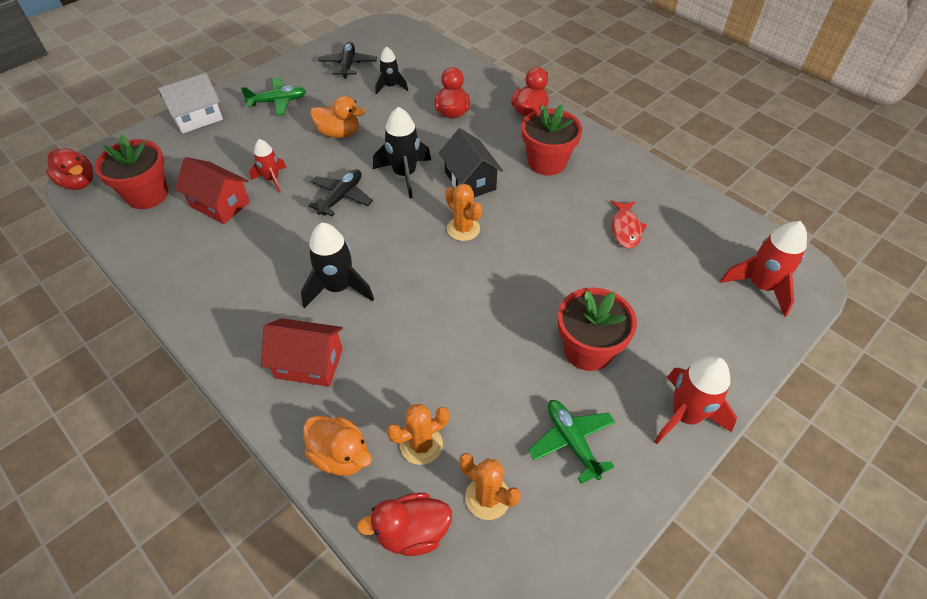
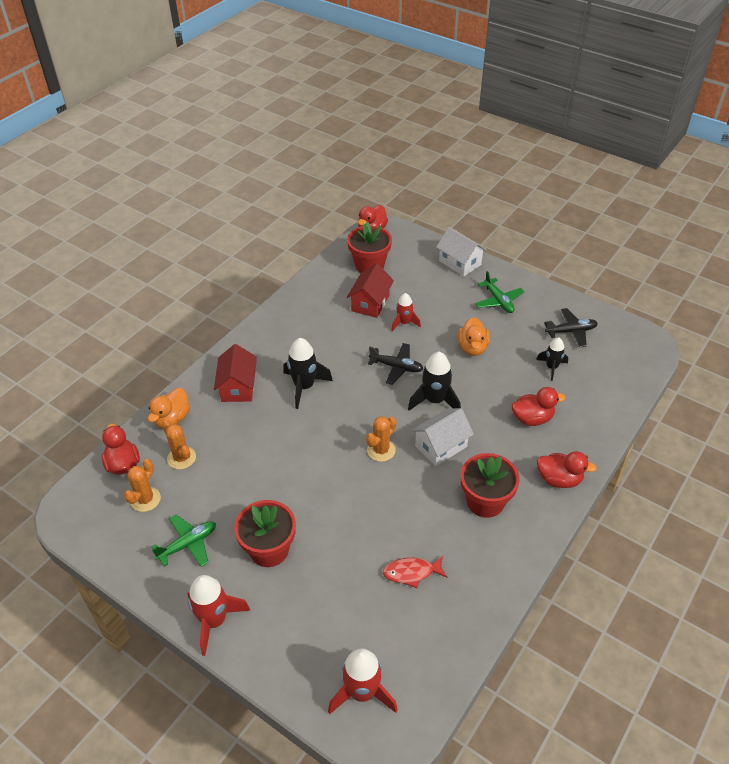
camera: 80 degrees right, 5 degrees down
black house [439,128,503,197] -> white house [411,408,474,466]

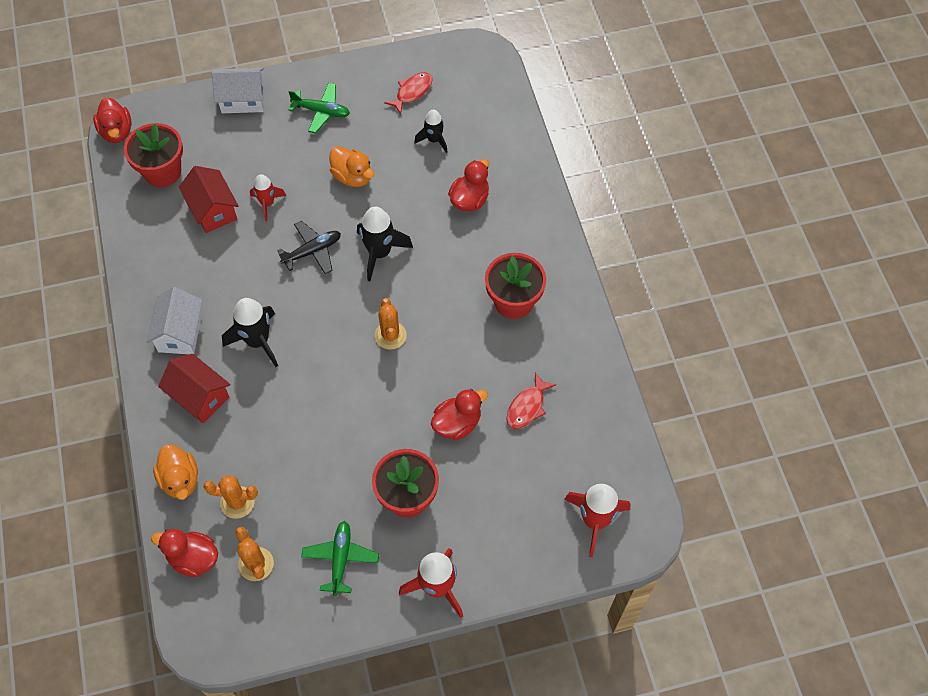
camera: 50 degrees left, 15 degrees up
white house [411,408,474,466] -> white house moved to [147,287,202,354]
red duck [537,451,597,488] -> red duck moved to [431,389,488,440]
black plane [544,308,598,347] -> red fish [384,72,432,114]

